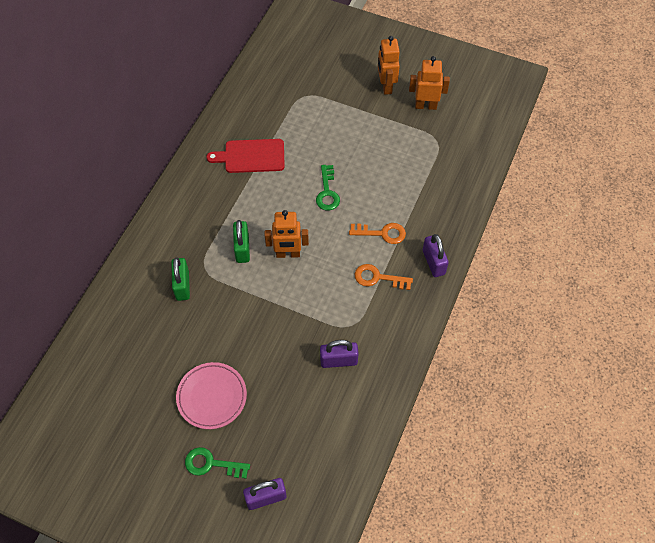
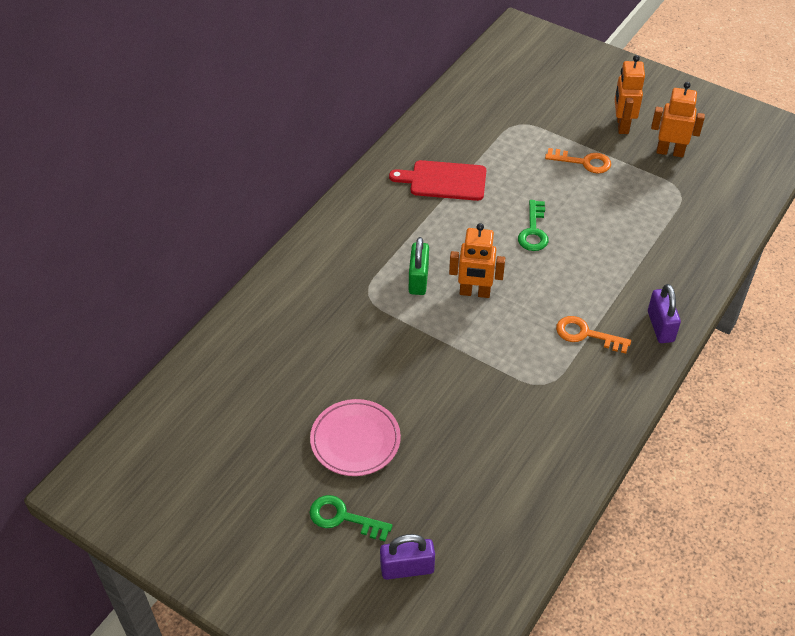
camera: 10 degrees right, 10 degrees down
green padlock [171,257,190,301] -> none
purple padlock [320,340,359,368] -> none
orange key [349,223,406,244] -> orange key moved to [545,148,611,174]

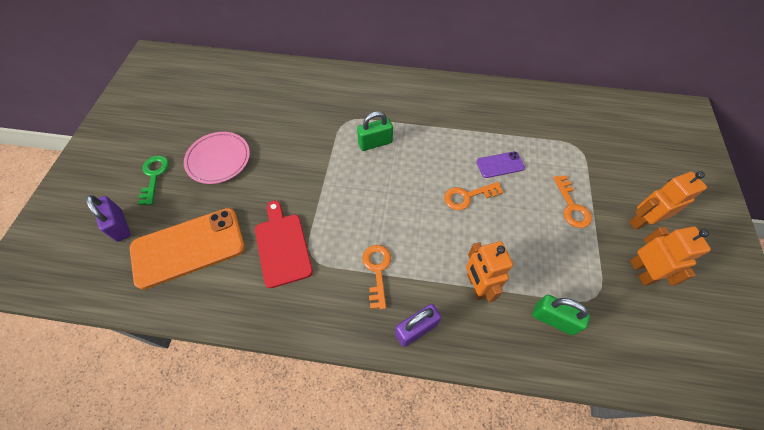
camera: 65 degrees right, 10 degrees up
red cutting board [389,160,486,201] -> red cutting board moved to [255,201,313,288]
orange robot [449,223,505,298] -> orange robot moved to [466,241,513,302]
green key [518,200,549,251] -> orange key [444,182,504,210]
none -> orange phone [130,208,245,289]
none -> purple phone [476,151,525,178]
none -> green padlock [532,295,590,335]

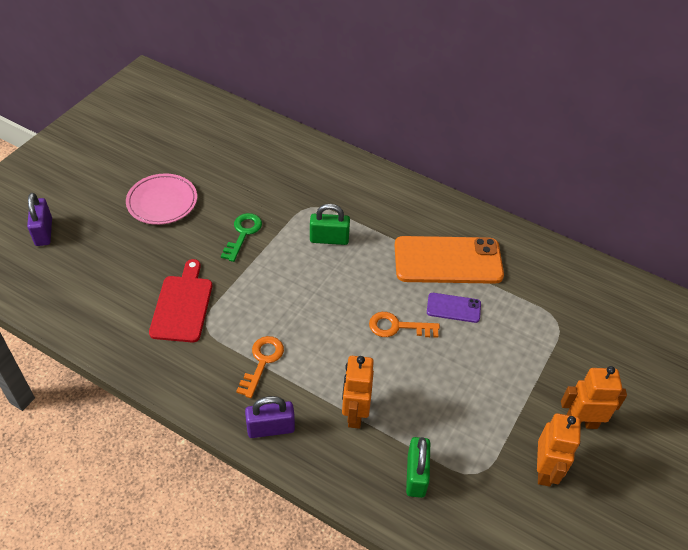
camera: 20 degrees right, 10 degrees down
orange phone [130,208,245,289] -> orange phone moved to [394,236,504,284]
green key [138,156,169,205] -> green key moved to [221,213,262,262]
green padlock [532,295,590,335] -> green padlock turned 45 degrees clockwise [406,437,430,498]
orange key [553,175,592,228] -> none

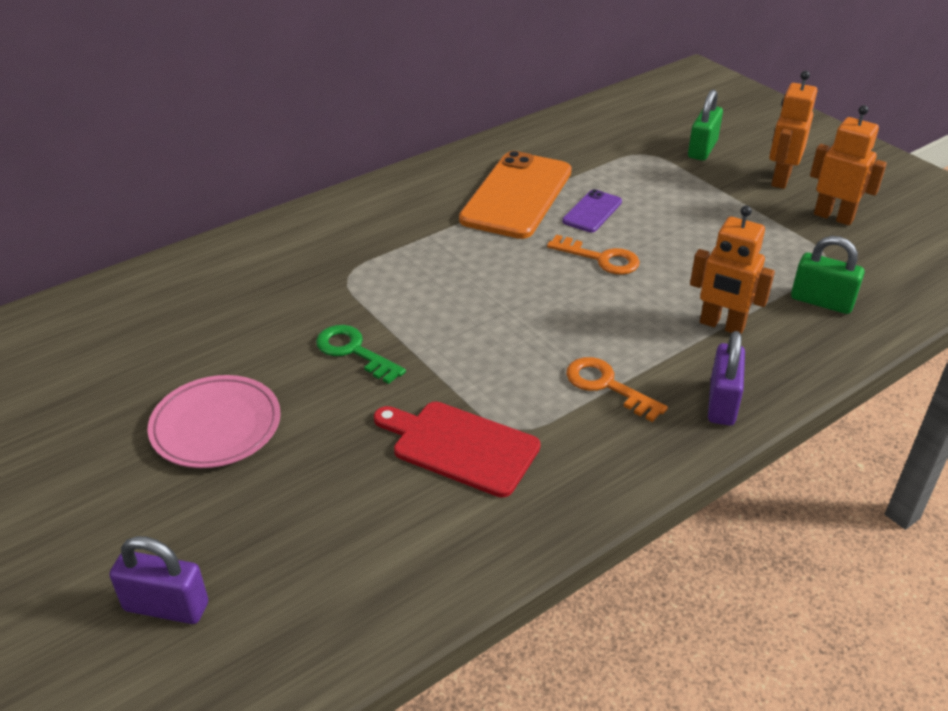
camera: 65 degrees left, 10 degrees down
green padlock [310,204,350,245] -> green padlock moved to [688,89,723,161]
orange key [369,312,440,337] -> orange key turned 90 degrees counterclockwise [547,234,640,275]

